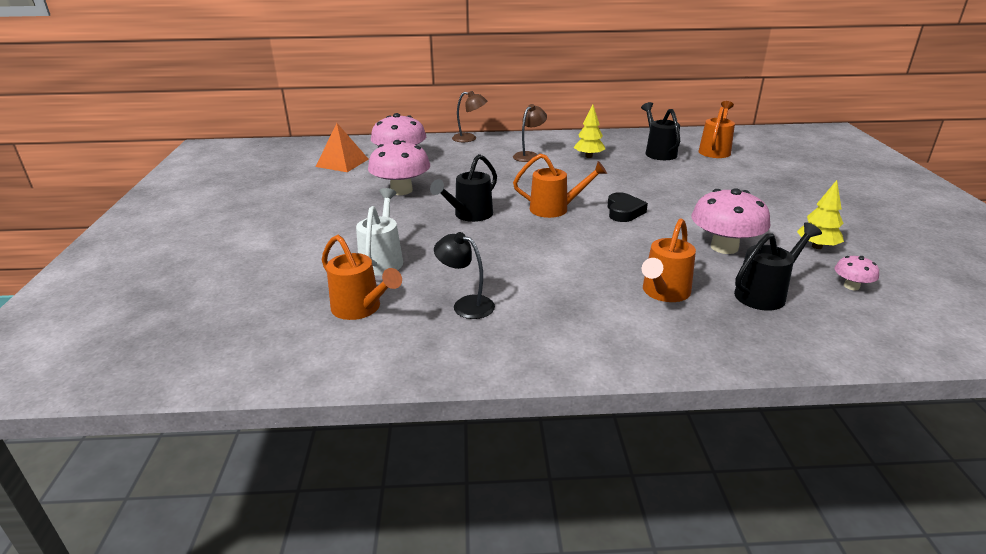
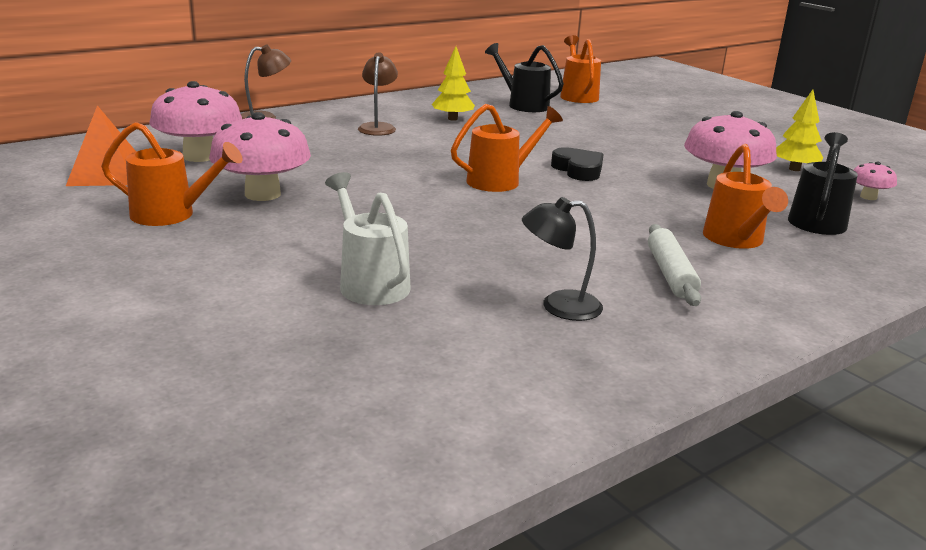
camera: 35 degrees left, 5 degrees down
orange watering can [322,235,402,320] -> orange watering can moved to [101,122,243,226]
black watering can [430,154,497,222] -> none
none -> white rolling pin [648,224,701,306]

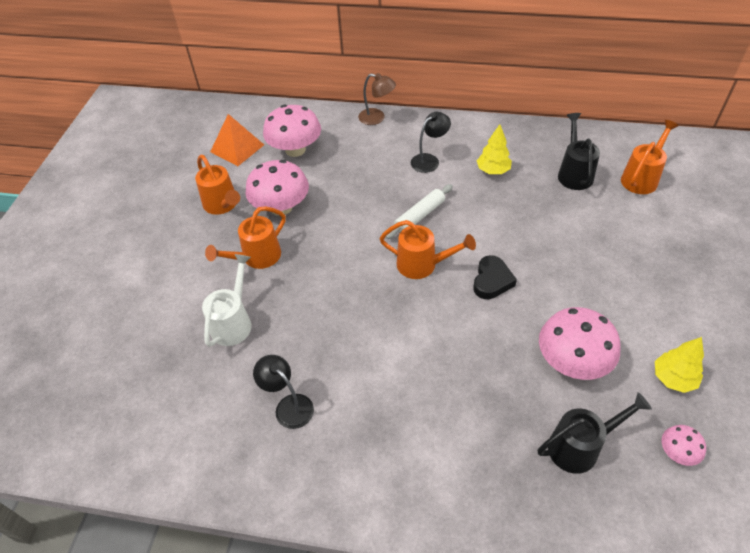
camera: 50 degrees right, 25 degrees up
brown lamp [358,52,398,136] -> black lamp [411,112,451,173]
white rolling pin [648,224,701,306] -> white rolling pin moved to [385,184,453,239]
orange watering can [703,144,788,249] -> orange watering can moved to [205,206,286,269]

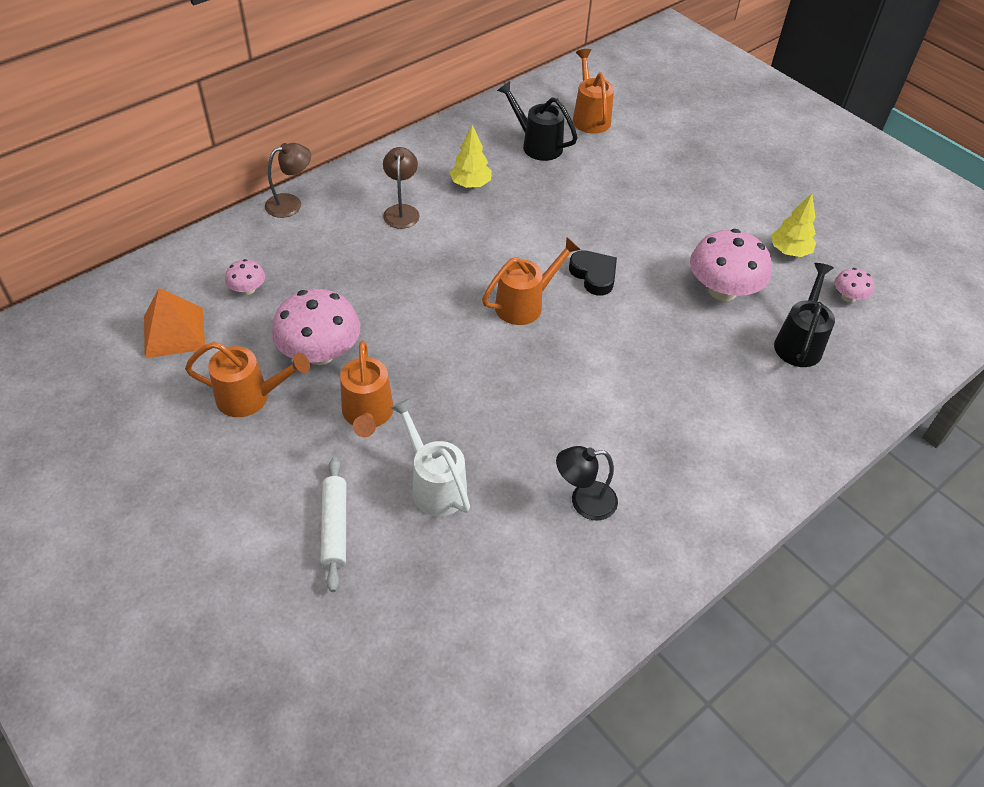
camera: 55 degrees left, 0 degrees up
pink mushroom [263,104,321,157] -> pink mushroom [225,259,265,295], size x0.48
white rolling pin [385,184,453,239] -> white rolling pin moved to [320,457,346,592]
black lamp [411,112,451,173] -> brown lamp [383,147,420,229]

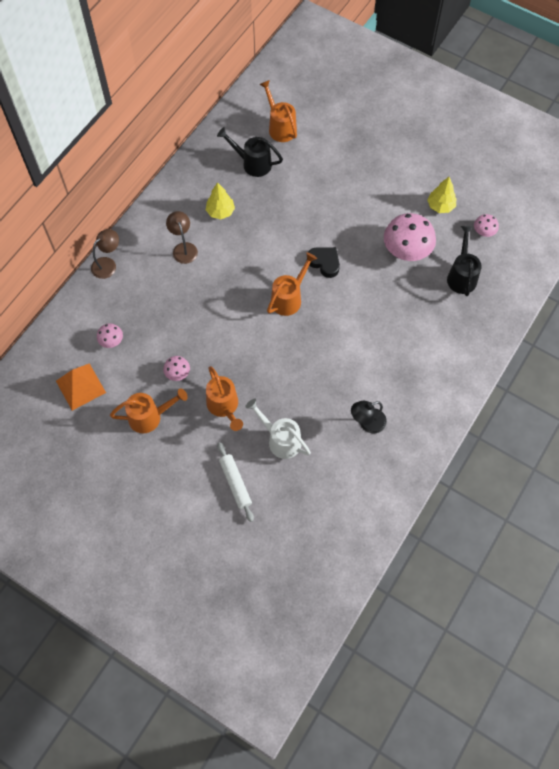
camera: 15 degrees left, 15 degrees up
pink mushroom [272,289,360,365] -> pink mushroom [163,356,190,381], size x0.48

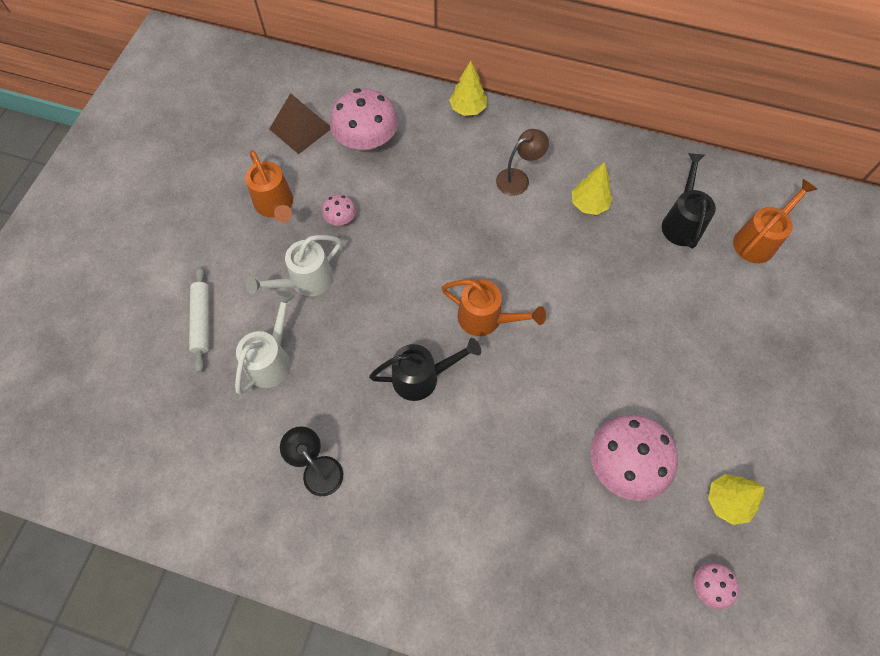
camera: 75 degrees right, 0 degrees up
orange pyramid [56,363,106,411] -> brown pyramid [269,93,331,154]
brown lamp [91,229,119,279] -> yellow tree [449,61,487,116]
pink mushroom [97,323,123,348] -> pink mushroom [330,88,398,151], size x2.06
orange watering can [206,366,243,431] -> white watering can [245,235,341,296]
white rolling pin [217,442,254,522] -> white rolling pin turned 60 degrees counterclockwise [189,266,210,373]
black heart [308,247,340,278] -> none
black watering can [447,226,482,296] -> black watering can moved to [369,338,481,401]

